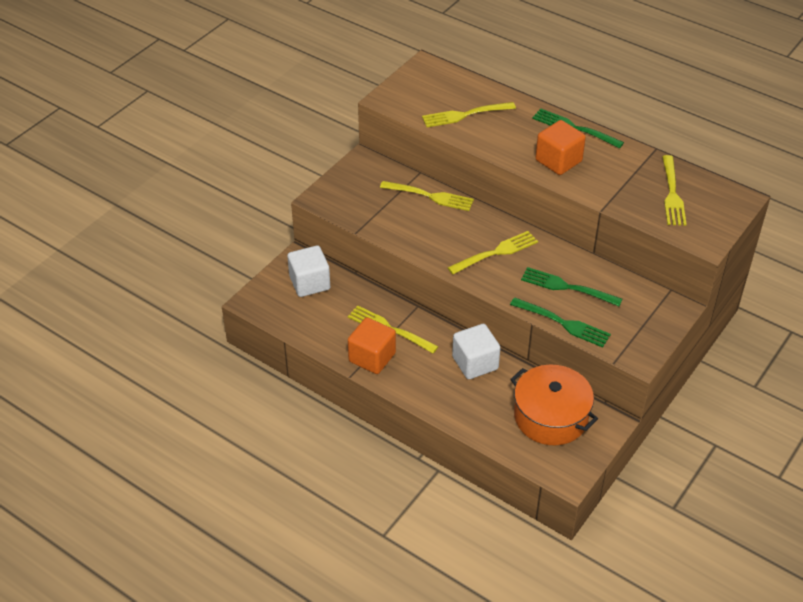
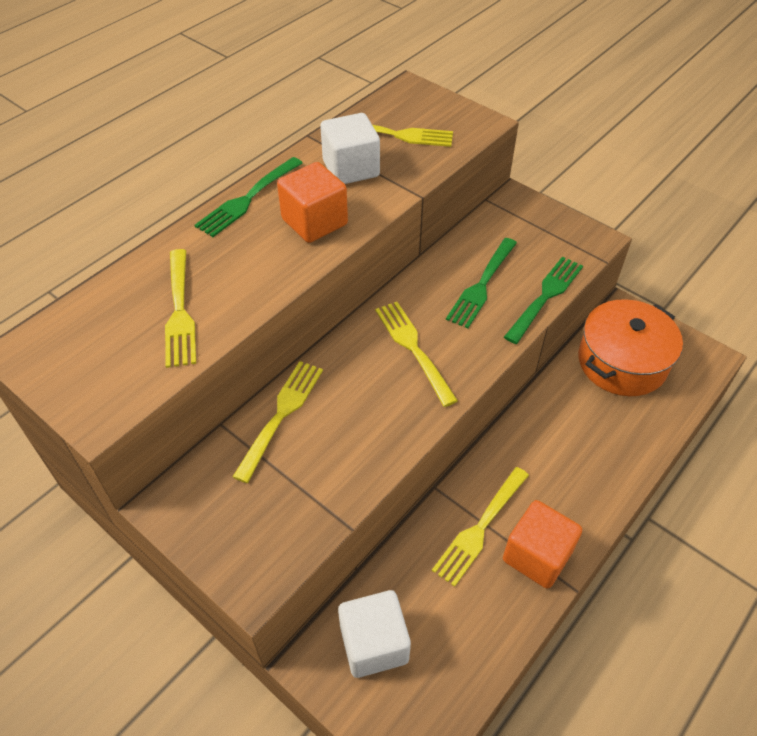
camera: 85 degrees left, 5 degrees up
white cube [452,324,500,379] -> white cube moved to [320,113,380,184]

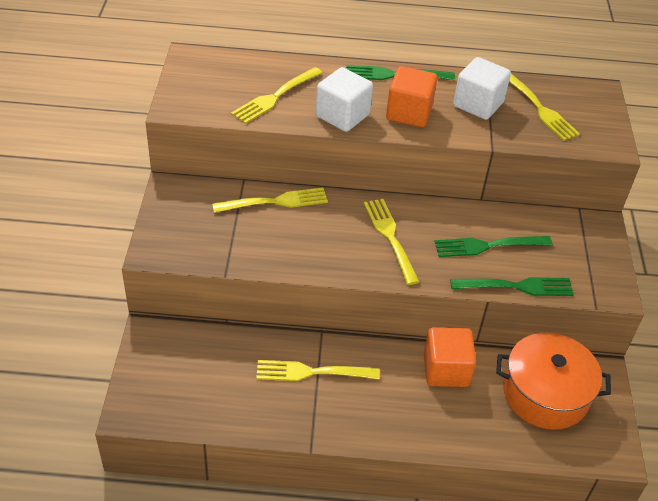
camera: 50 degrees right, 5 degrees down
white cube [338,590,411,678] -> white cube moved to [316,67,373,132]
yellow fork [375,302,458,407] -> yellow fork turned 45 degrees counterclockwise [364,199,420,285]
orange cube [503,500,582,589] -> orange cube moved to [424,327,477,387]

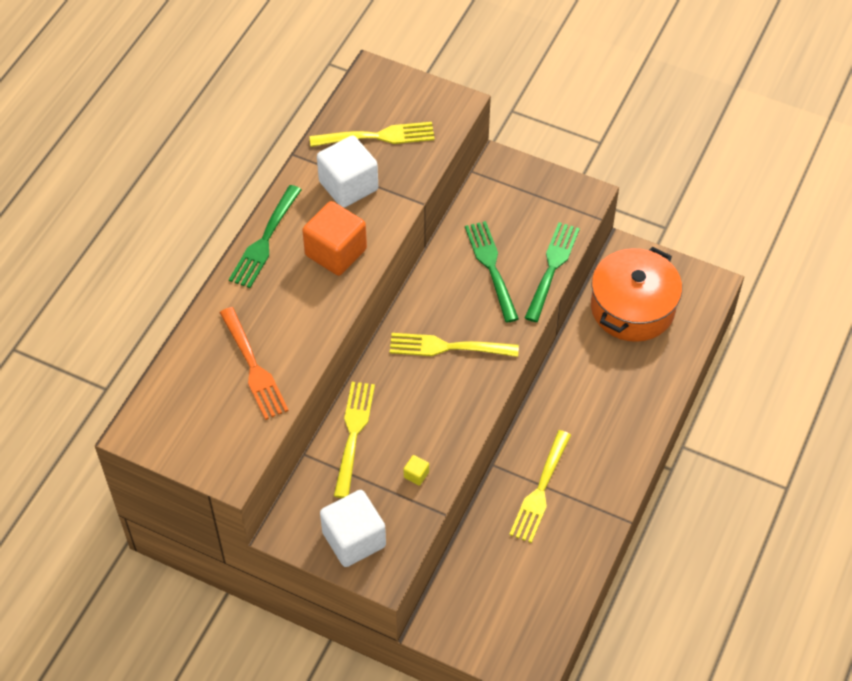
camera: 65 degrees left, 10 degrees up
yellow fork [231,67,322,124] -> orange fork [220,307,289,420]
white cube [316,67,373,132] -> white cube moved to [320,490,386,567]
orange cube [424,327,477,387] -> none
green fork [434,236,552,257] -> green fork turned 150 degrees clockwise [465,221,519,323]
none -> yellow cube [404,455,429,486]

